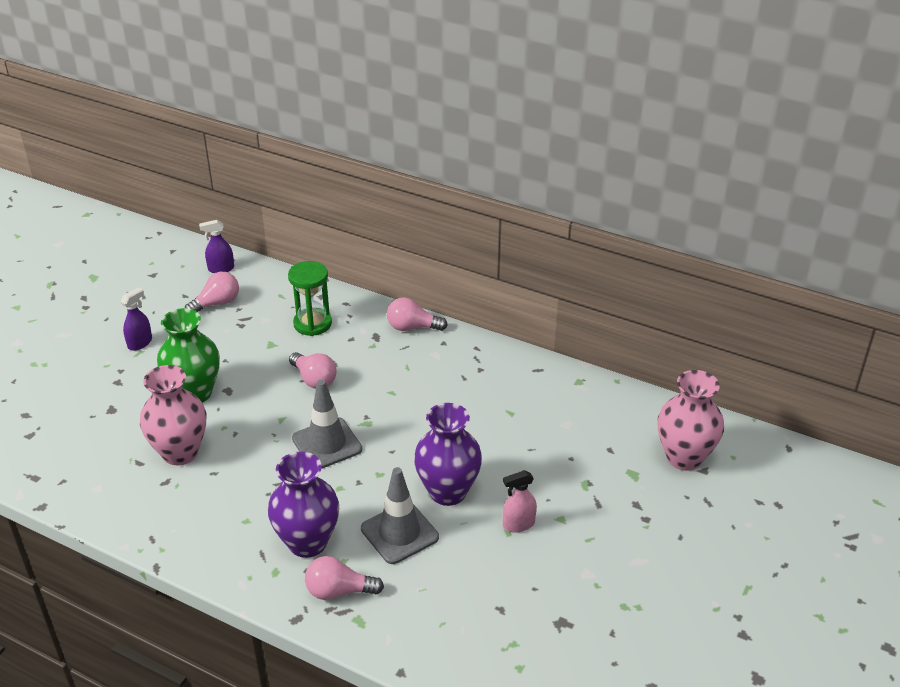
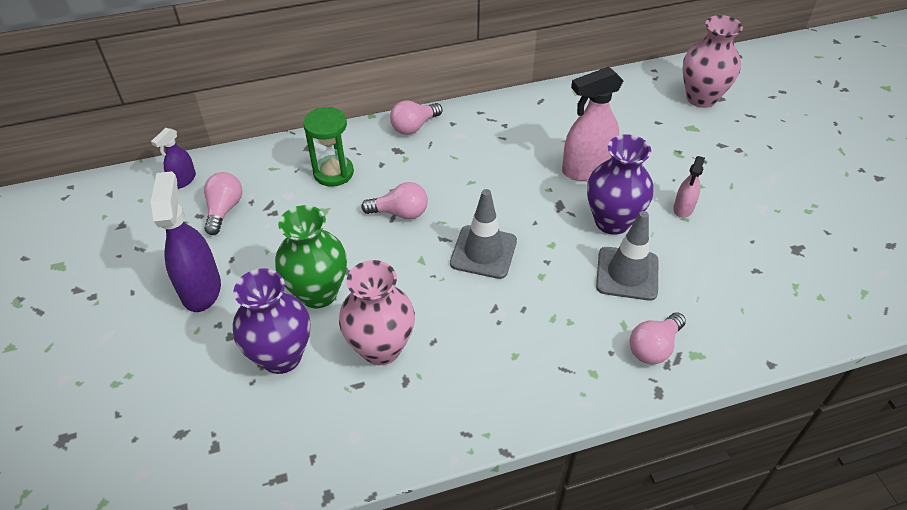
camera: 45 degrees left, 10 degrees up
purple spray bottle [121,287,152,351] -> purple spray bottle [151,171,221,312], size x1.85
purple vase [268,452,339,558] -> purple vase moved to [233,269,310,374]
none -> pink spray bottle [562,66,624,181]

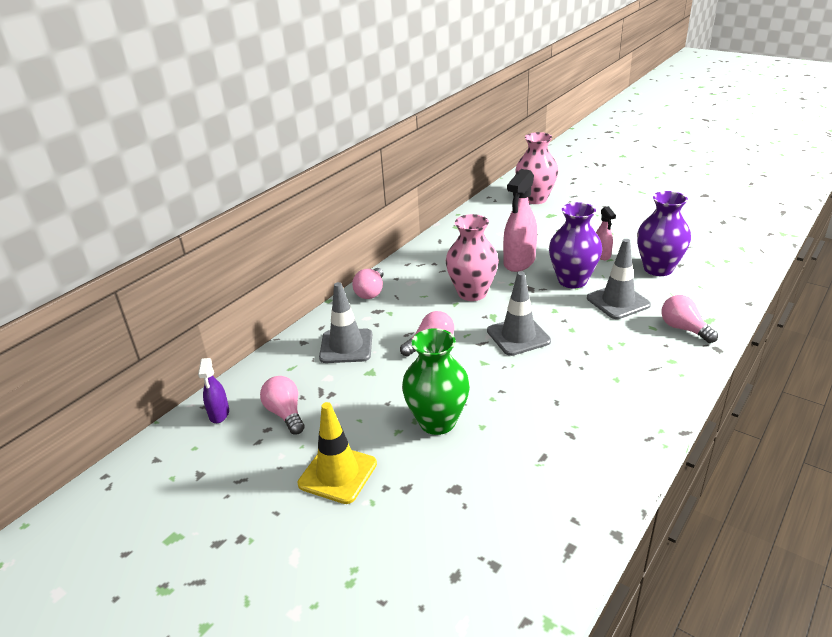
camera: 35 degrees left, 15 degrees down
purple spray bottle [151,171,221,312] -> yellow traffic cone [298,402,377,504]
purple vase [233,269,310,374] -> purple vase moved to [637,191,691,276]
green hourglass [303,107,354,187] -> grey traffic cone [319,282,372,363]
pink vase [339,260,415,365] -> pink vase moved to [446,214,499,301]
pink light bulb [630,312,686,364] -> pink light bulb turned 135 degrees clockwise [661,295,718,343]

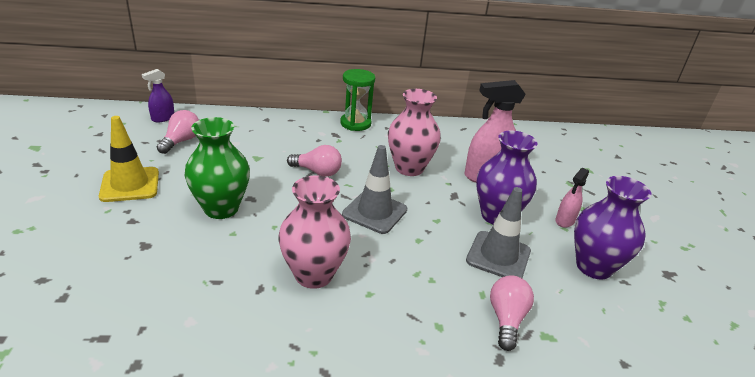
camera: 45 degrees right, 0 degrees up
grey traffic cone [319,282,372,363] -> none
pink light bulb [352,268,383,299] -> green hourglass [340,69,375,131]
pink vase [515,132,558,204] -> pink vase moved to [278,176,351,289]

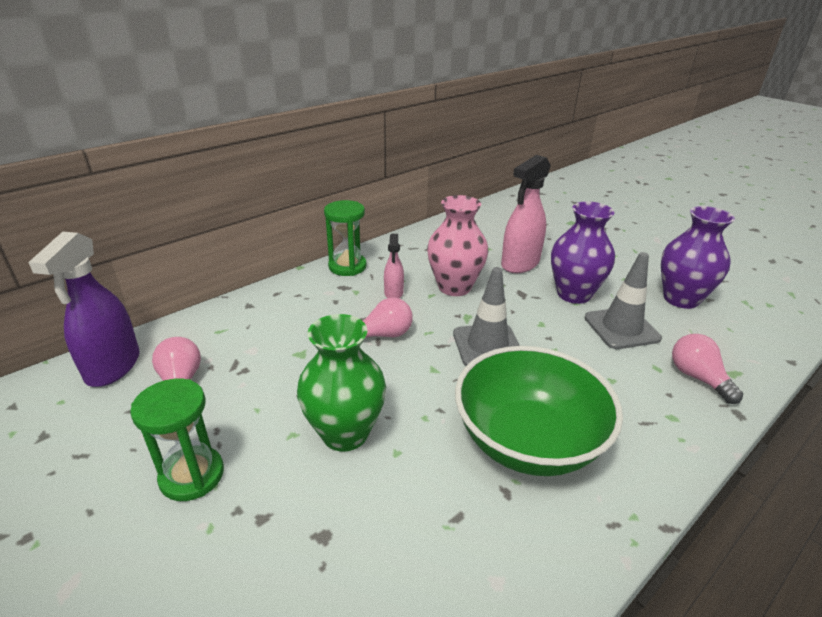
camera: 35 degrees left, 0 degrees up
yellow traffic cone [99,116,159,202] -> green hourglass [130,379,224,501]
purple spray bottle [142,69,174,122] -> purple spray bottle [28,232,140,387], size x1.85
pink vase [278,176,351,289] -> green bowl [455,346,623,476]
pink spray bottle [555,168,589,228] -> pink spray bottle moved to [384,234,404,298]

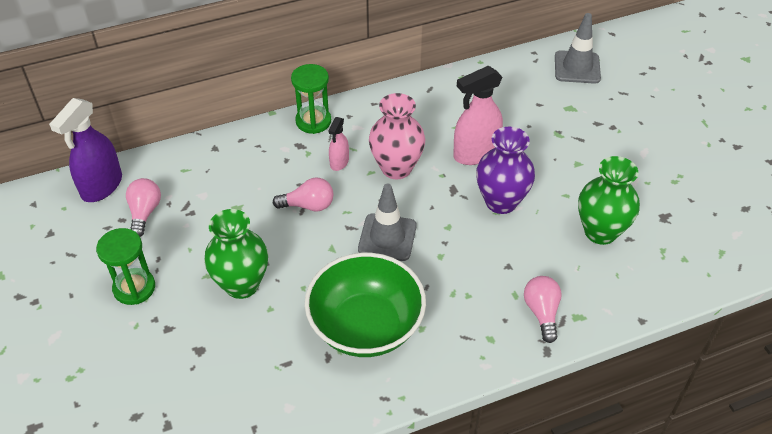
camera: 20 degrees right, 15 degrees up
grey traffic cone [585,252,662,349] -> grey traffic cone moved to [555,13,601,84]
purple vase [661,206,735,309] -> green vase [578,156,640,245]

